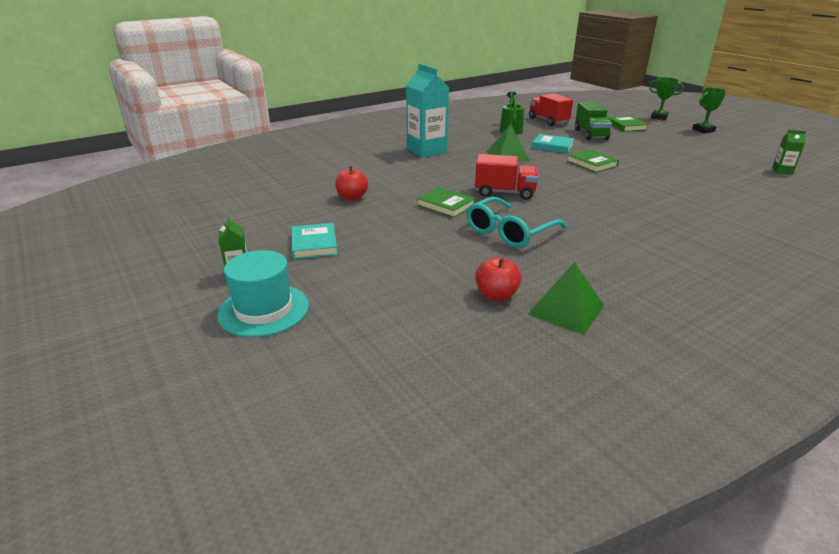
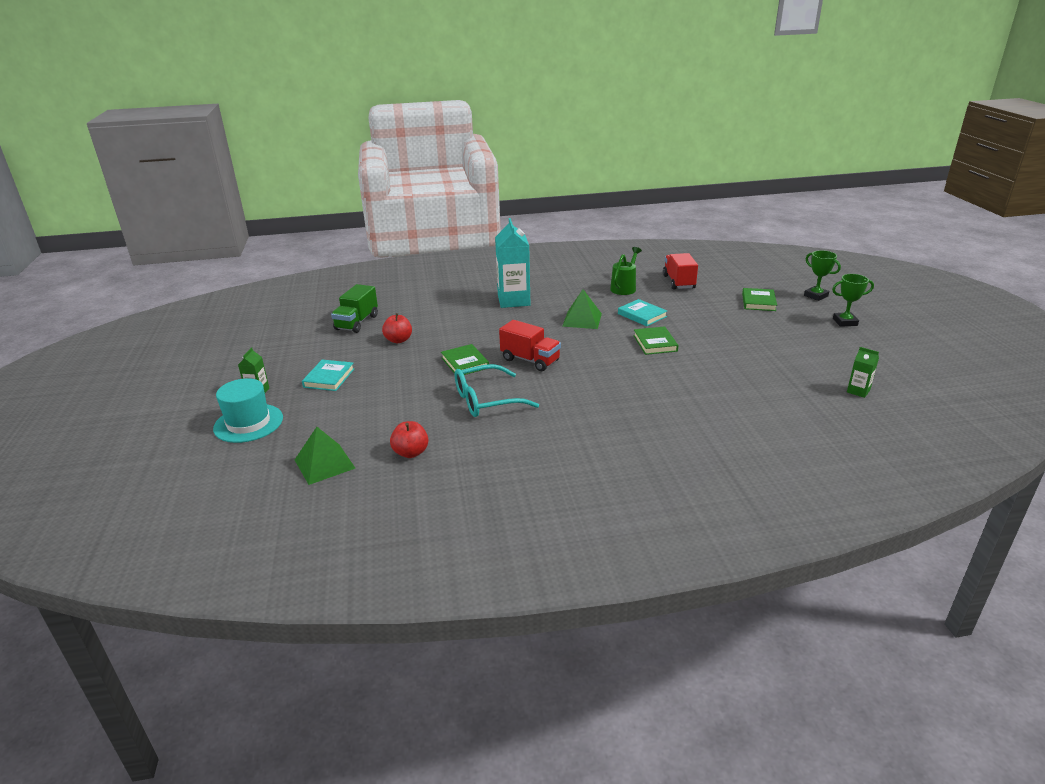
camera: 25 degrees right, 0 degrees up
green pyramid [527,262,604,335] -> green pyramid moved to [295,427,355,485]
green truck [575,102,612,140] -> green truck moved to [331,284,378,333]

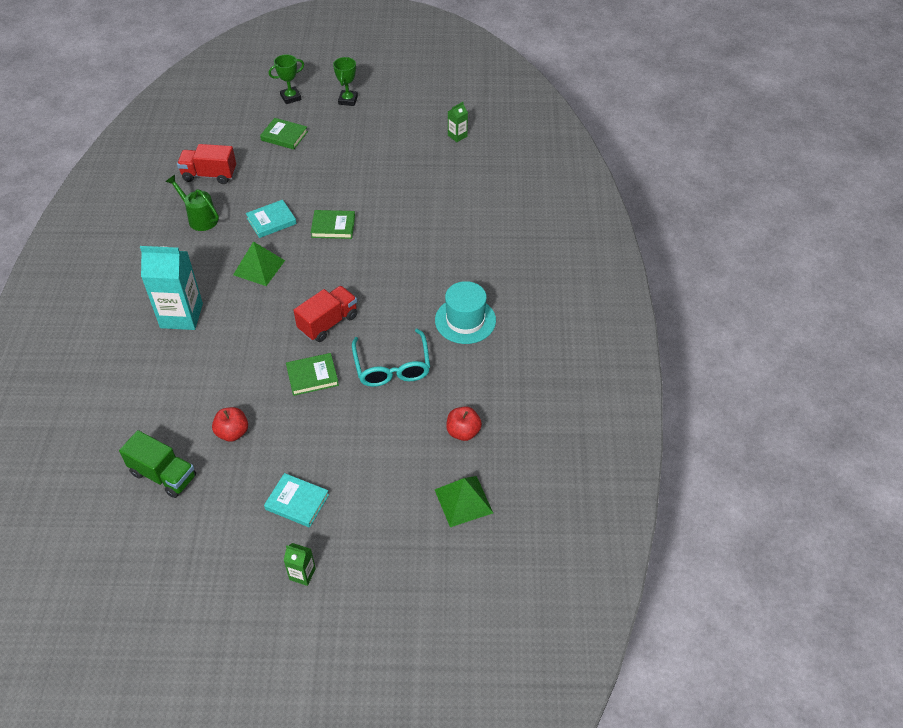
camera: 80 degrees left, 20 degrees up
turquoise hat [213,378,283,443] -> turquoise hat moved to [435,281,496,344]

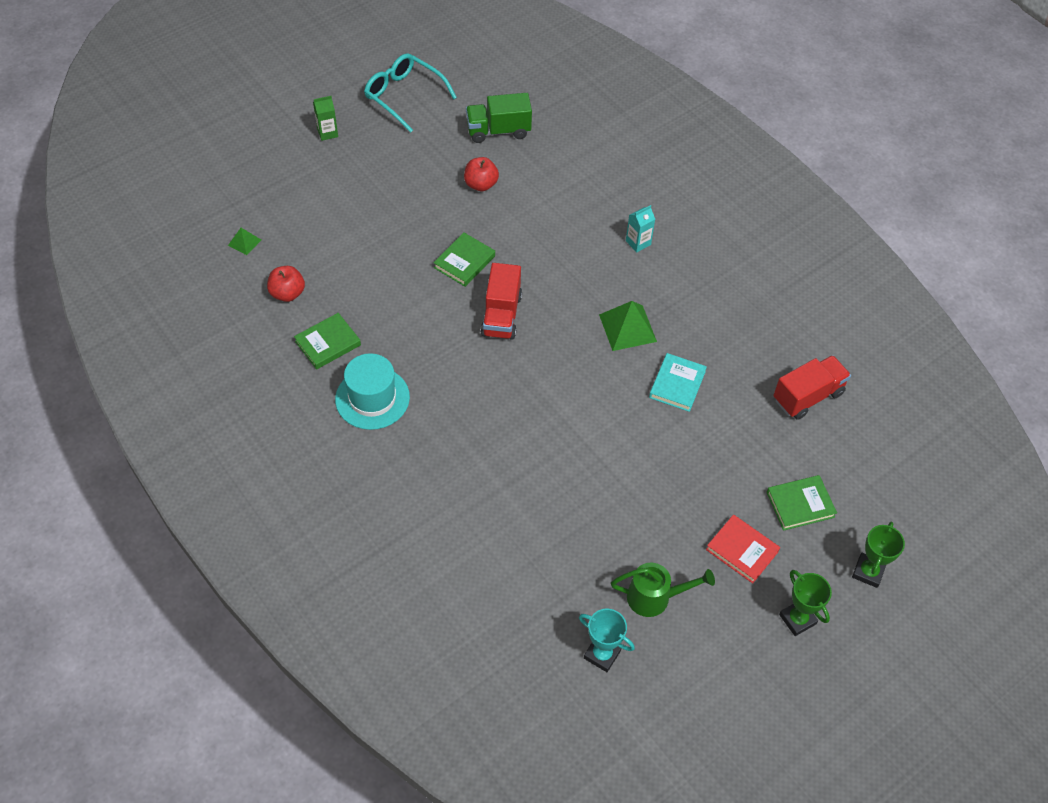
camera: 140 degrees right, 5 degrees up
turquoise carton [140,246,203,330] -> turquoise carton [626,205,655,252], size x0.47
green watering can [166,175,219,231] -> green watering can moved to [611,562,715,617]
turquoise book [264,473,329,527] -> none
green book [311,210,355,239] -> green book moved to [294,313,361,369]
turquoise glasses [352,328,430,387] -> turquoise glasses moved to [364,53,457,133]
green pyramid [435,476,493,527] -> green pyramid [228,228,261,255], size x0.54
green carton [448,102,468,142] -> turquoise trophy [579,609,635,672]
none -> red book [706,515,780,583]

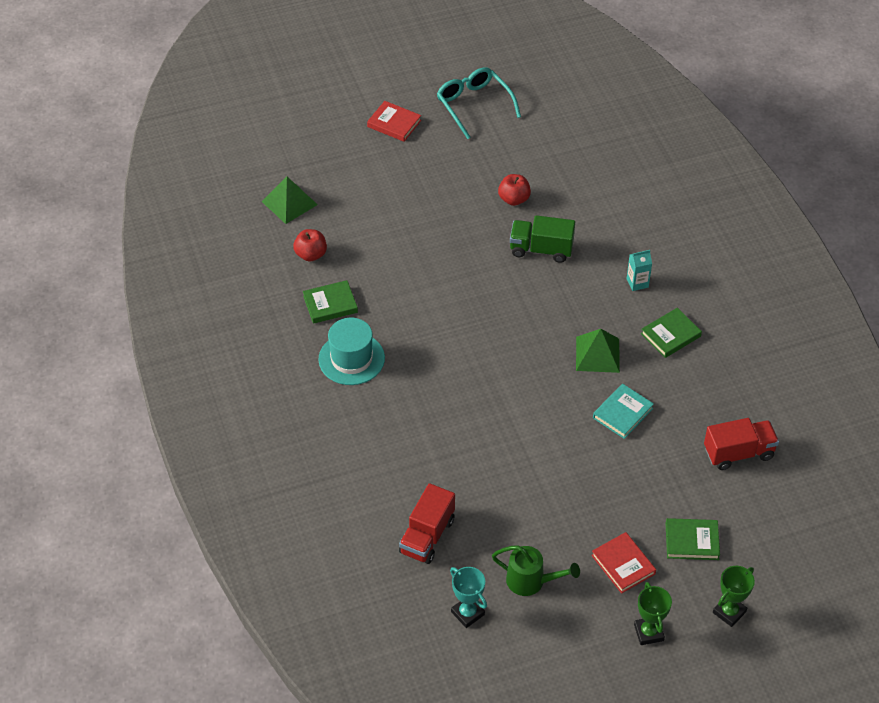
camera: 20 degrees right, 5 degrees down
green pyramid [228,228,261,255] -> green pyramid [261,176,318,224], size x1.87
green carton [313,96,338,141] -> red book [367,101,421,142]
green book [433,232,495,287] -> green book moved to [641,308,702,358]
green truck [466,93,532,143] -> green truck moved to [510,215,575,263]
red truck [480,263,522,340] -> red truck moved to [399,483,455,564]

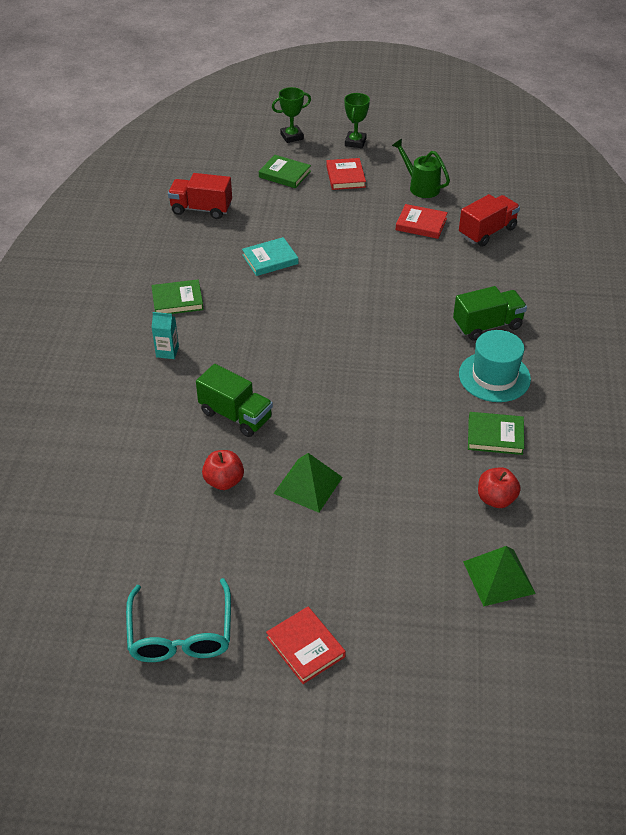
camera: 155 degrees left, 5 degrees down
turquoise trophy [450,567,487,628] -> none
green pyramid [576,329,620,373] -> green pyramid moved to [273,453,343,513]
none -> red book [396,204,448,239]
none -> green truck [453,286,527,341]

